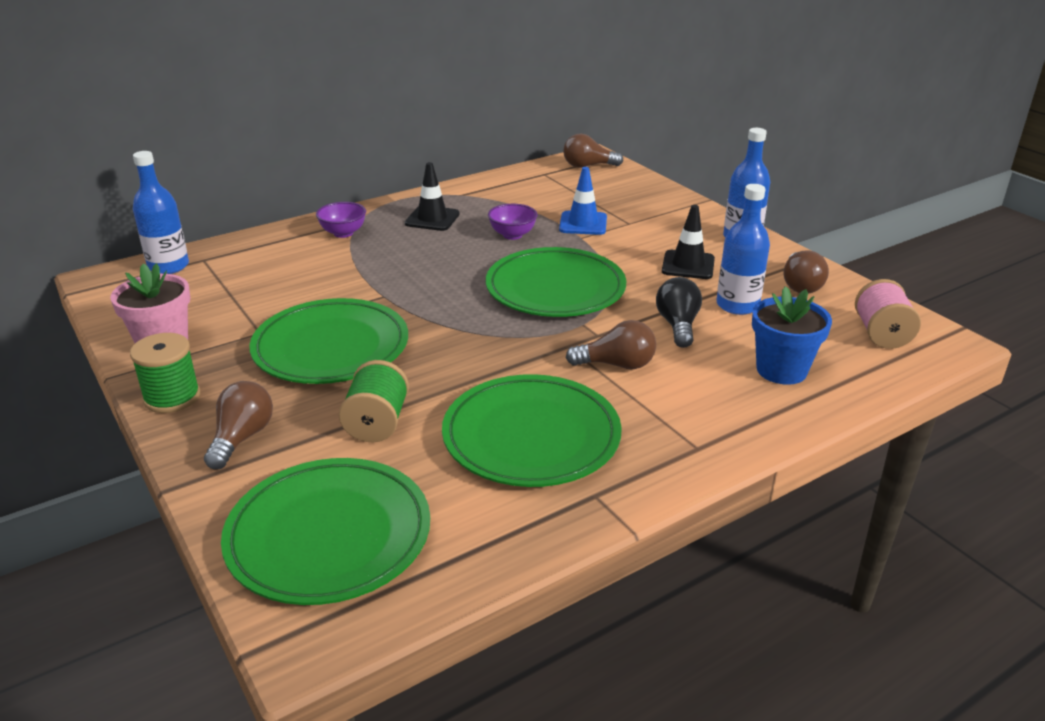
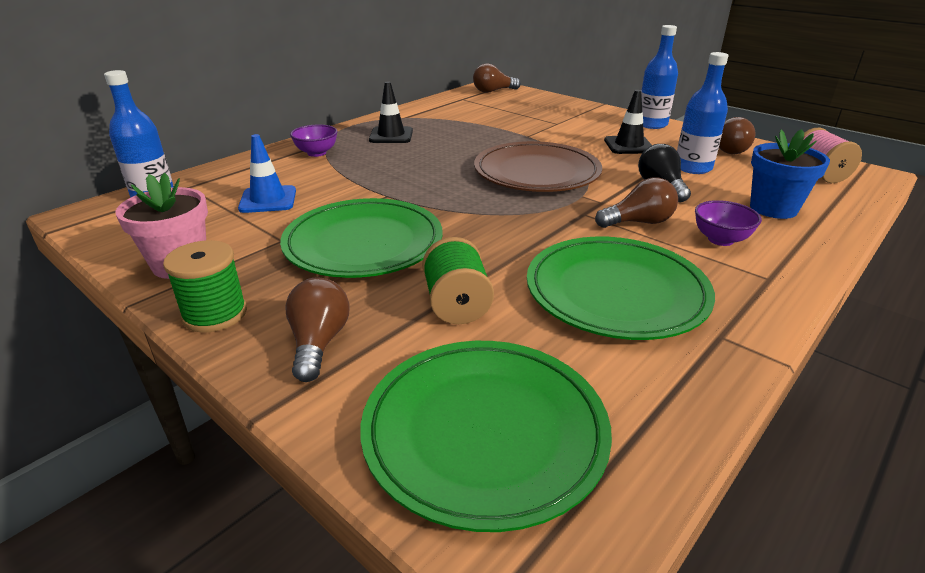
camera: 15 degrees left, 0 degrees up
green plate [486,247,626,317] -> brown plate [474,141,602,192]
purple bowl [488,204,538,240] -> purple bowl moved to [695,200,762,246]
blue traffic cone [559,167,607,235] -> blue traffic cone moved to [238,134,296,213]

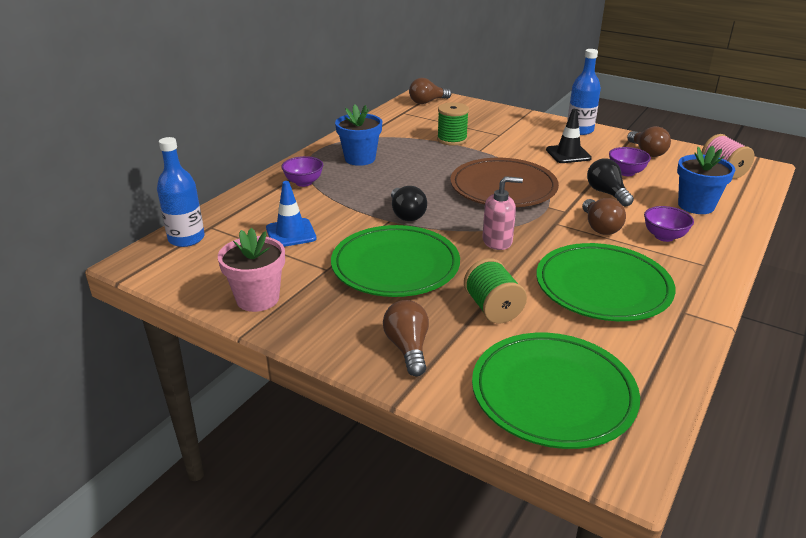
camera: 10 degrees left, 0 degrees up
green spool [163,240,247,333] -> green spool moved to [437,102,469,146]
black traffic cone [369,82,413,143] -> blue flower pot [335,105,382,166]
brown light bulb [595,177,678,228] -> brown light bulb turned 105 degrees clockwise [582,198,626,235]
blue bottle [677,52,728,174] -> purple bowl [609,147,651,176]
none -> black light bulb [391,186,427,221]
none -> pink soap dispenser [482,176,523,250]

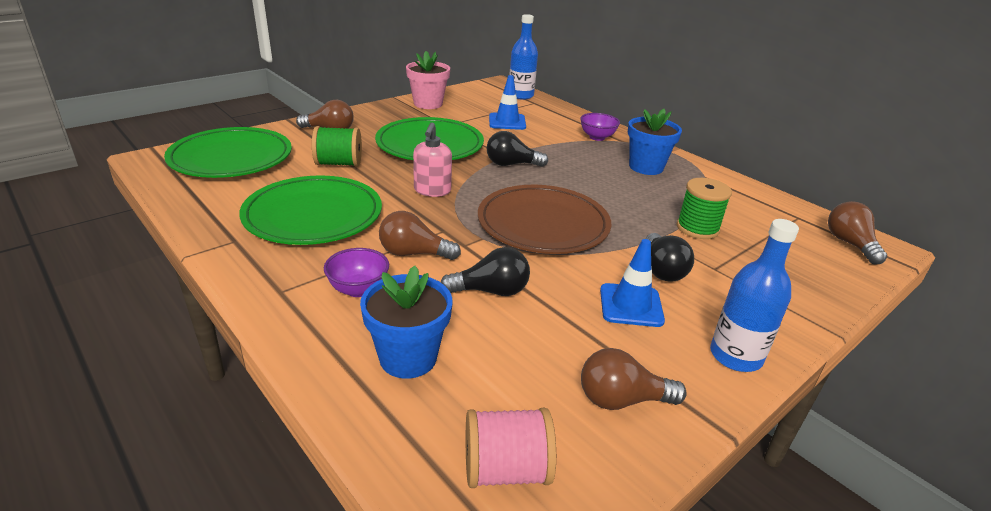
camera: 105 degrees right, 0 degrees up
black traffic cone [546,109,592,163] -> blue traffic cone [600,239,665,327]
purple bowl [609,147,651,176] -> none
none -> black light bulb [646,233,694,282]

